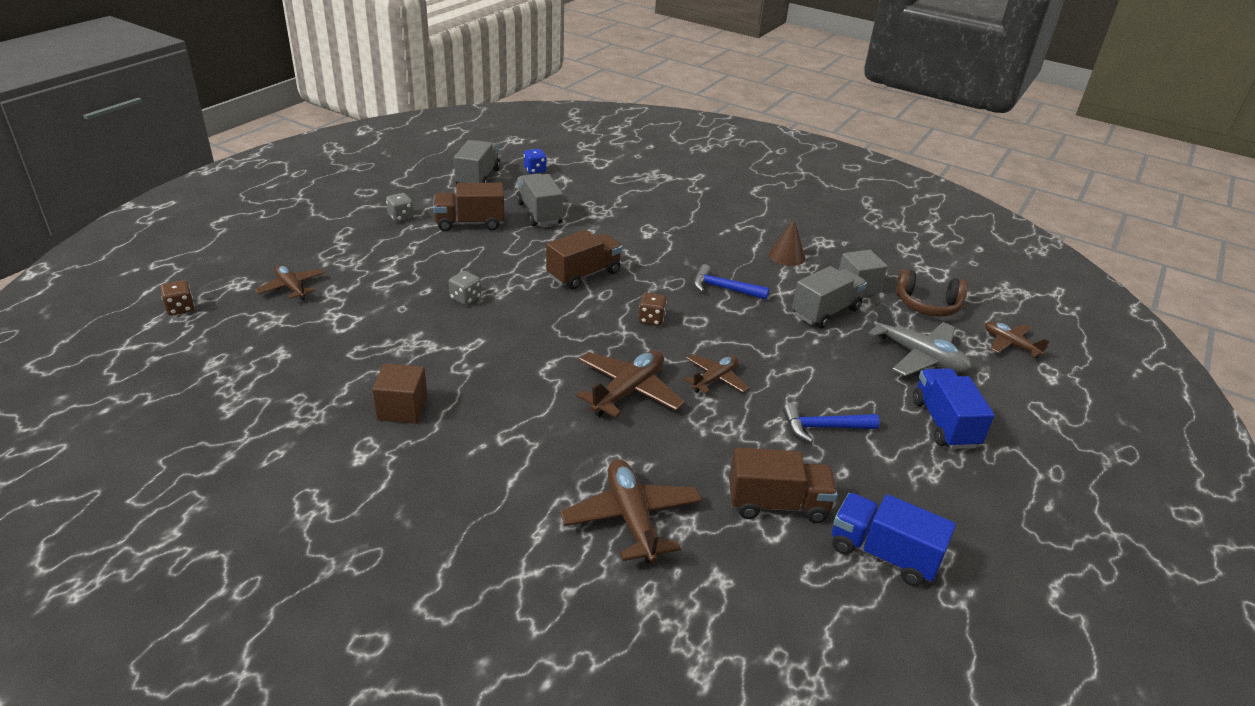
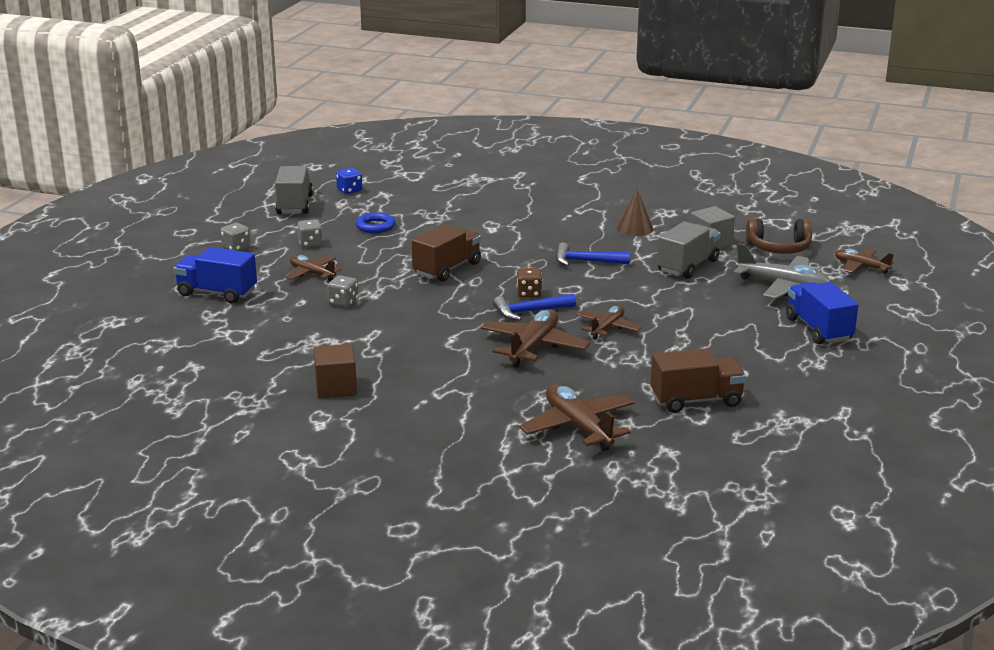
camera: 10 degrees left, 10 degrees down
brown dice [160,280,195,315] -> none
brown plane [255,265,324,300] -> brown plane moved to [285,255,342,281]
brown truck [433,183,505,231] -> grey dice [297,219,323,248]
grey truck [516,174,563,226] -> blue ring [356,212,396,233]
blue hammer [783,403,880,443] -> blue hammer moved to [493,294,576,321]
blue truck [832,493,956,586] -> blue truck moved to [173,247,257,303]

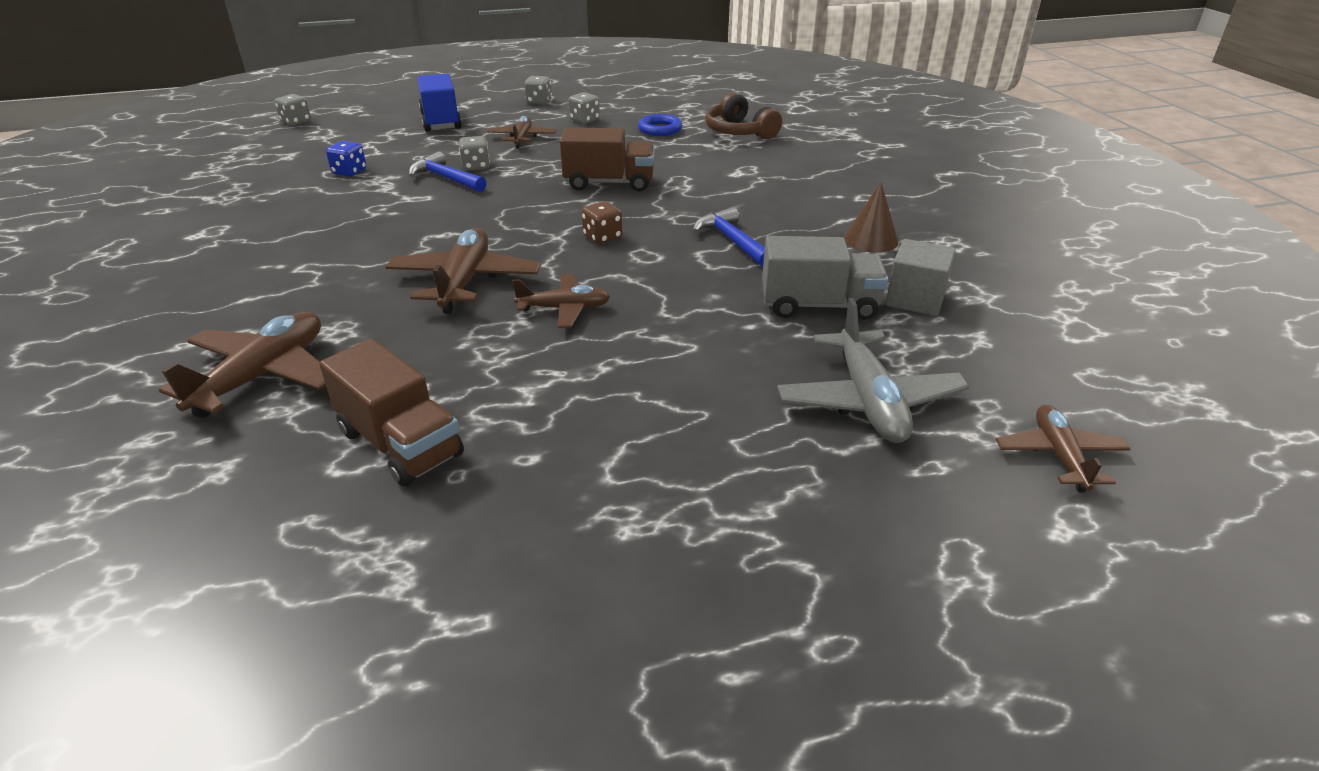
camera: 55 degrees right, 10 degrees up
grey truck [275,166,313,214] -> none
brown cube [314,344,357,398] -> none
blue dice [336,168,362,194] -> blue dice moved to [326,141,367,176]
brown plane [480,309,590,368] -> brown plane turned 75 degrees counterclockwise [386,228,541,314]
blue hammer [493,294,576,321] -> blue hammer moved to [409,151,487,192]
brown headphones [746,218,812,254] -> brown headphones moved to [705,93,782,139]
blue truck [786,282,858,344] -> none
none -> grey dice [274,94,311,125]

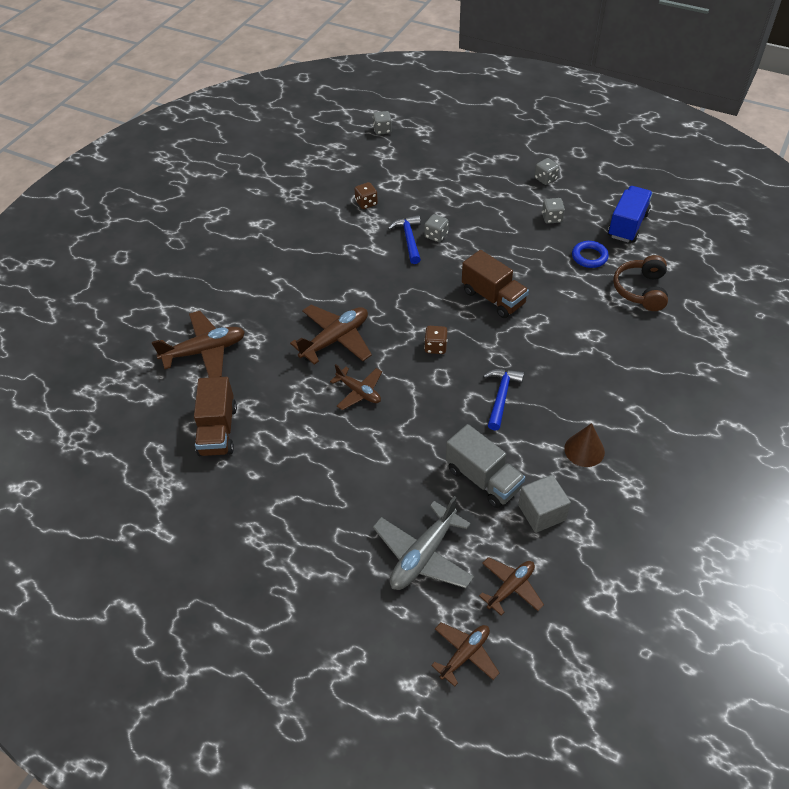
camera: 45 degrees right, 15 degrees up
blue dice [326,141,367,176] -> brown dice [354,182,378,209]
blue truck [417,74,462,132] -> blue truck moved to [608,186,653,242]
brown plane [487,116,557,149] -> brown plane moved to [479,557,544,616]

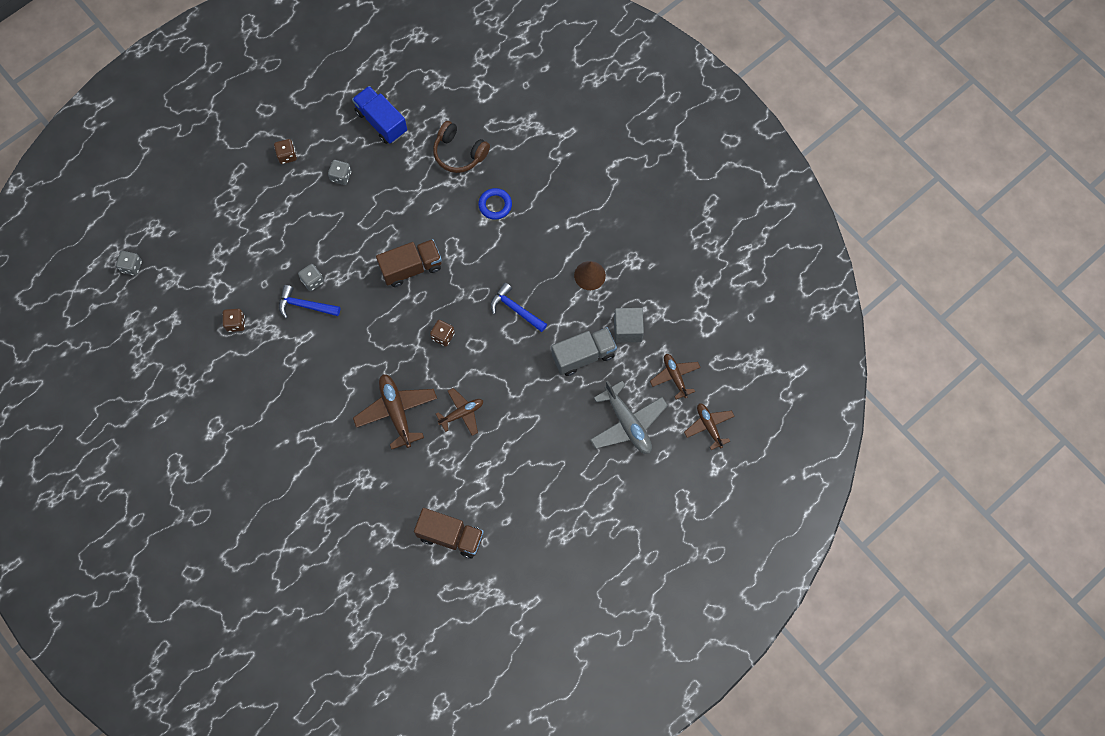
camera: 70 degrees left, 20 degrees up
brown plane [152,311,245,378] -> none
grey dice [534,158,559,185] -> brown dice [274,139,297,164]
blue ring [572,241,609,268] -> blue ring moved to [478,188,512,220]

